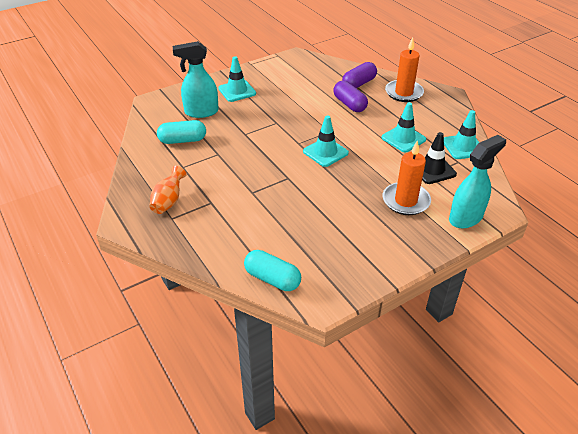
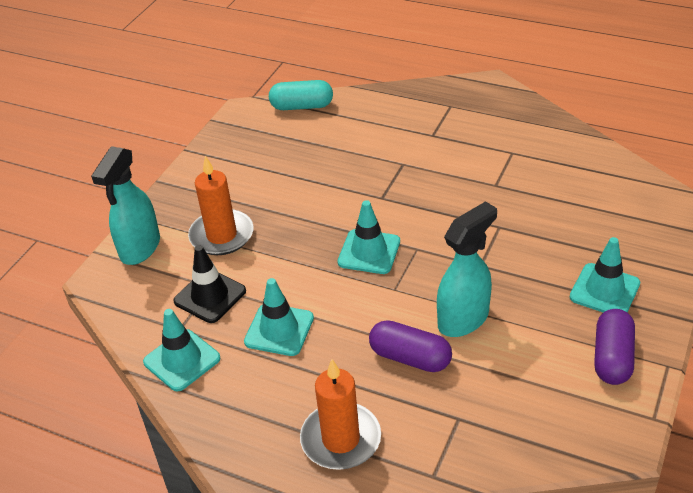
camera: 150 degrees right, 0 degrees up
orange vase [149,166,186,214] -> none
turquoise capsule [157,120,206,144] -> none
turquoise spray bottle [173,41,219,118] -> turquoise spray bottle moved to [437,201,497,337]
purple capsule [342,62,377,88] -> purple capsule moved to [594,309,635,385]

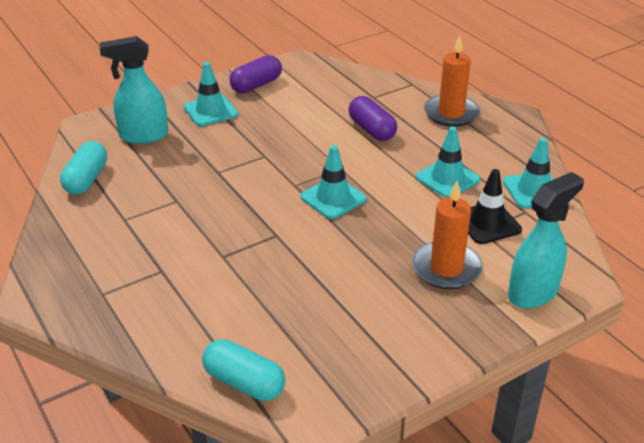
camera: 150 degrees left, 5 degrees down
turquoise spray bottle [437,201,497,337] -> turquoise spray bottle moved to [100,36,168,144]
none -> turquoise capsule [60,141,107,194]

